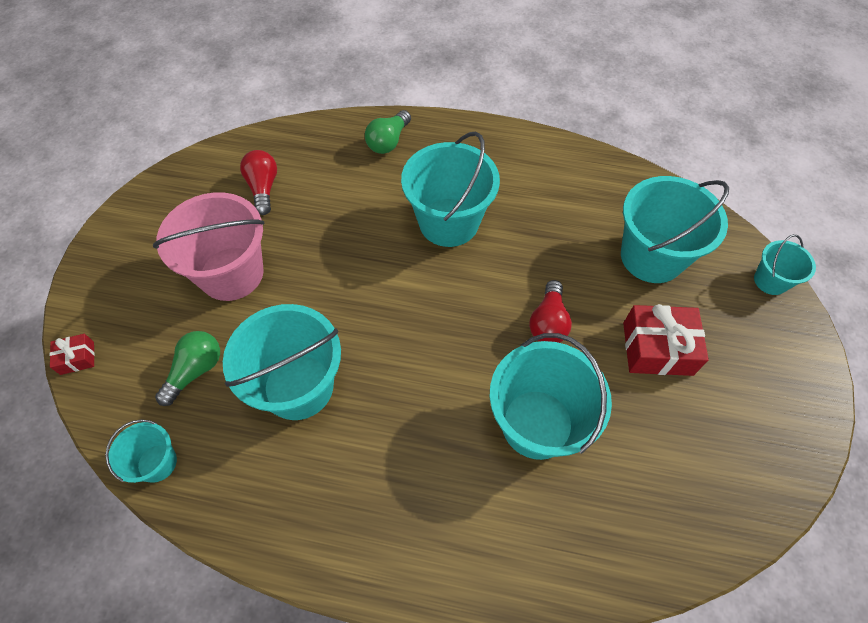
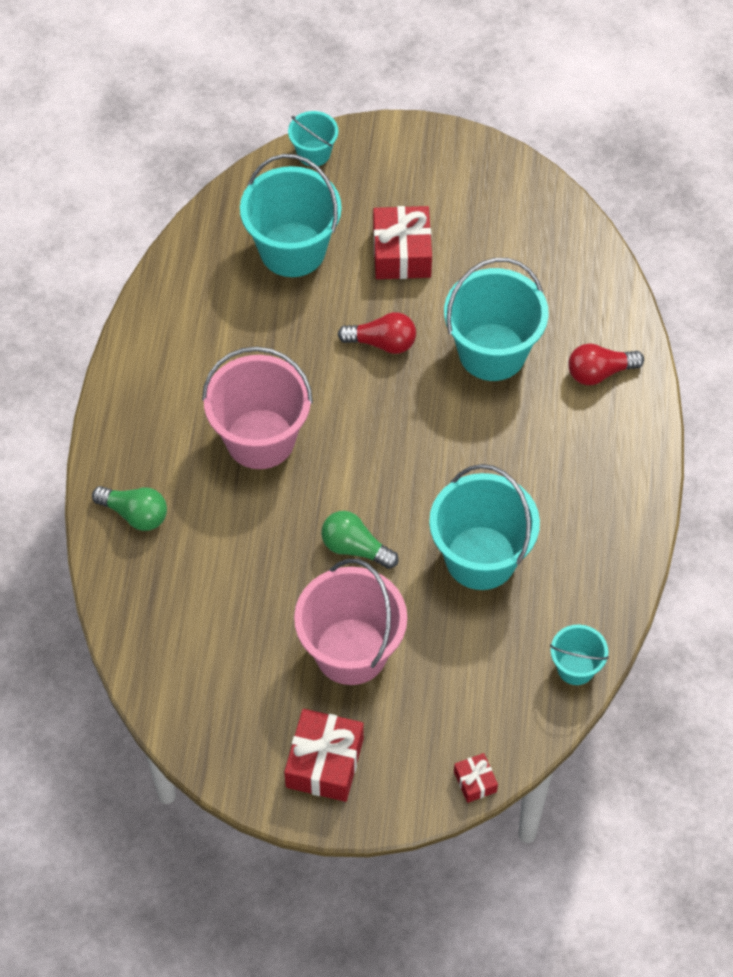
camera: 95 degrees left, 0 degrees up
green light bulb [155,331,220,406] -> green light bulb moved to [321,511,399,569]
red light bulb [240,150,277,215] -> red light bulb moved to [568,344,644,385]
turquoise bucket [401,132,500,247] -> pink bucket [202,347,313,469]
none -> red gift [284,709,364,802]

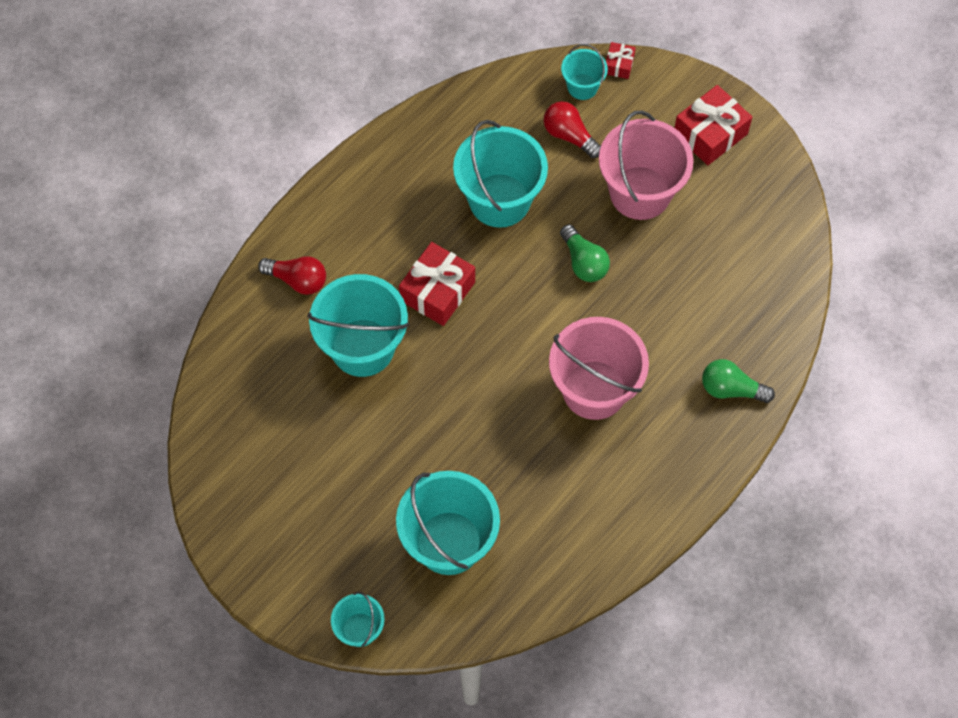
camera: 145 degrees left, 5 degrees up
green light bulb [92,486,167,531] -> green light bulb turned 45 degrees counterclockwise [702,359,775,403]
red light bulb [338,312,416,354] -> red light bulb moved to [544,101,601,158]
red gift [373,206,432,279] -> red gift moved to [399,242,475,326]
turquoise bucket [550,625,609,685] -> turquoise bucket moved to [561,44,608,100]

